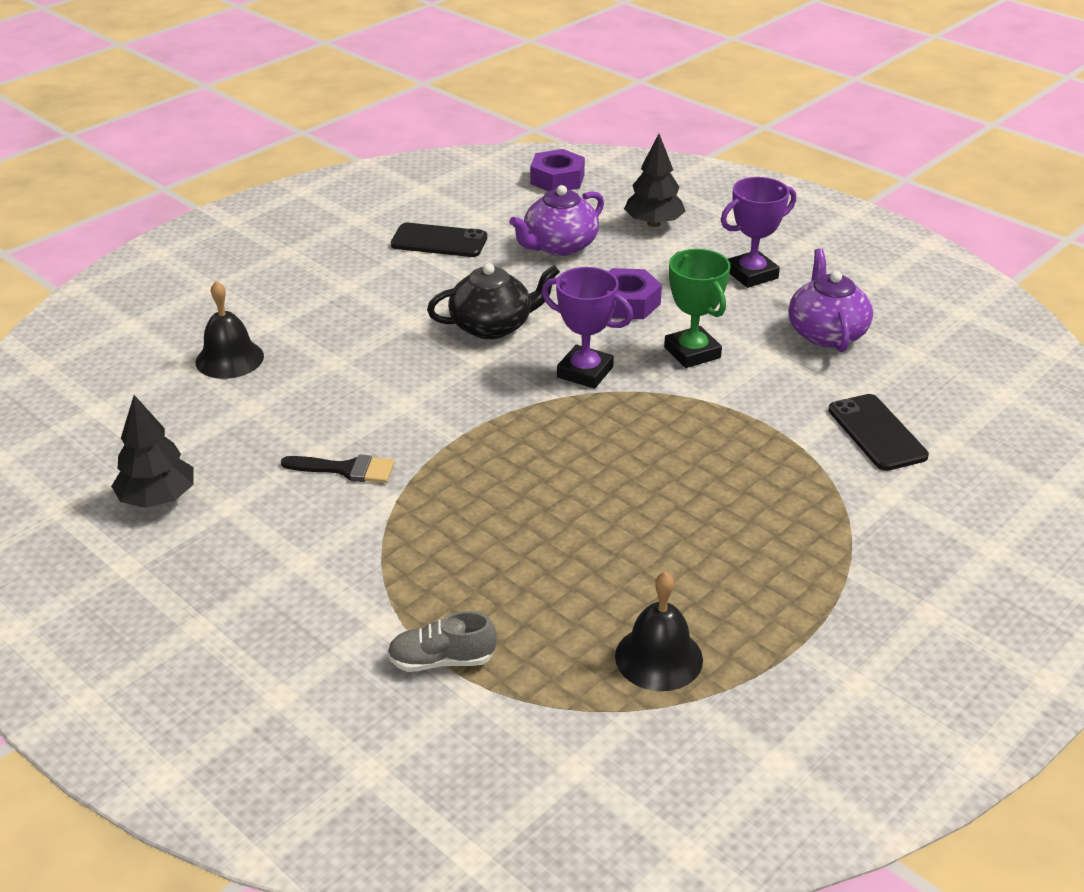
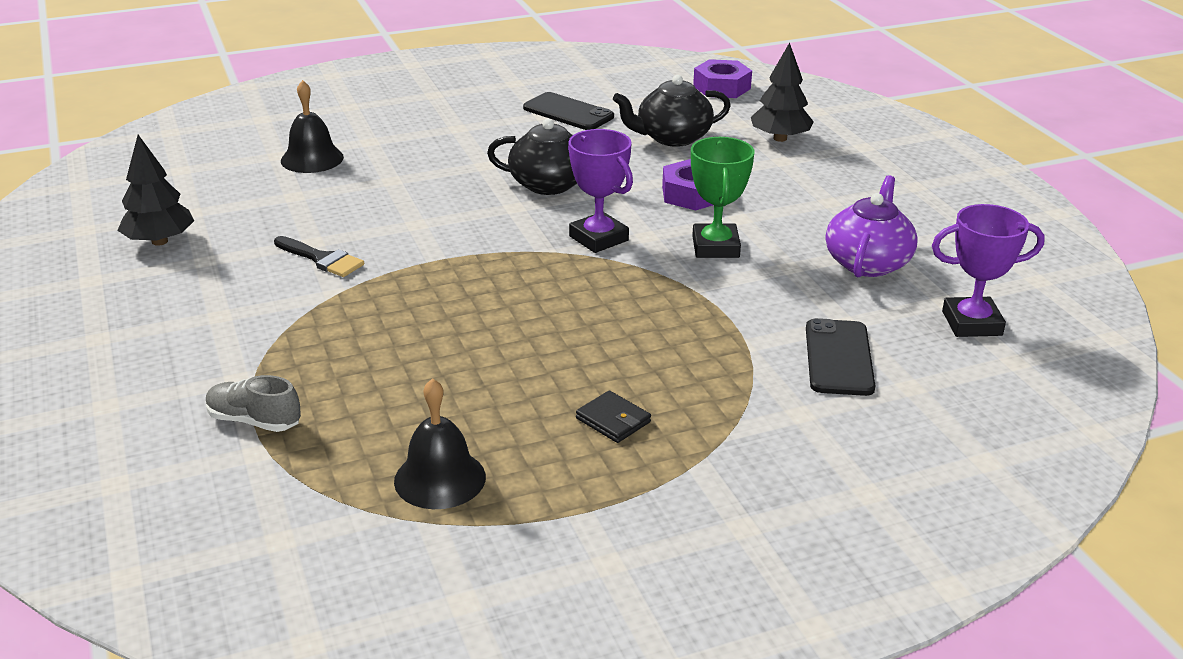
camera: 25 degrees right, 5 degrees down
purple teapot [509,185,604,256] -> black teapot [613,75,731,147]
purple trophy [721,177,796,288] -> purple trophy moved to [932,204,1045,337]
none -> black wallet [576,391,651,443]

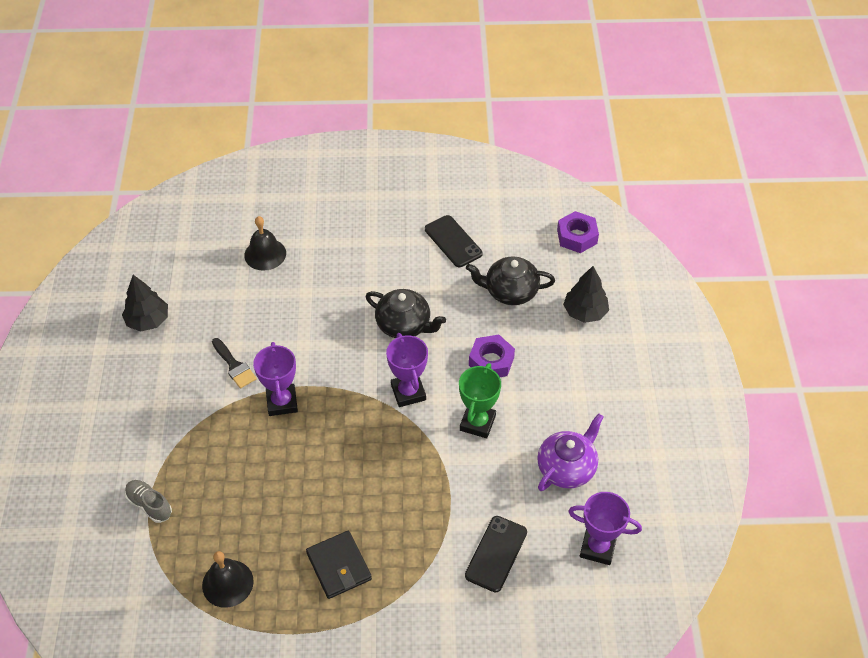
camera: 20 degrees right, 20 degrees up
black wallet [576,391,651,443] -> black wallet [306,531,372,599], size x1.63
none -> purple trophy [253,342,298,416]

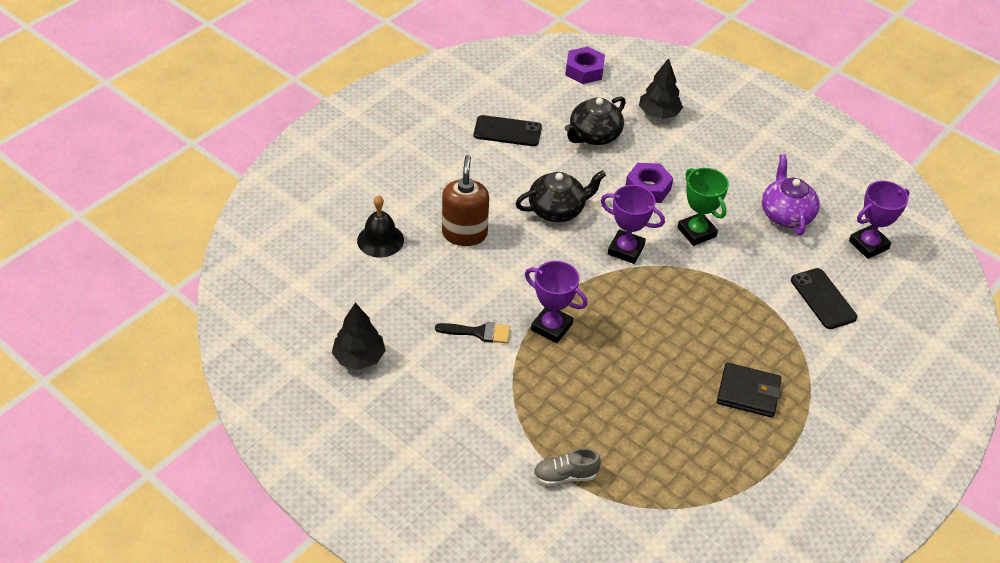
camera: 50 degrees left, 5 degrees down
black bell [202,551,253,608] -> none
none -> brown soap dispenser [442,155,489,246]

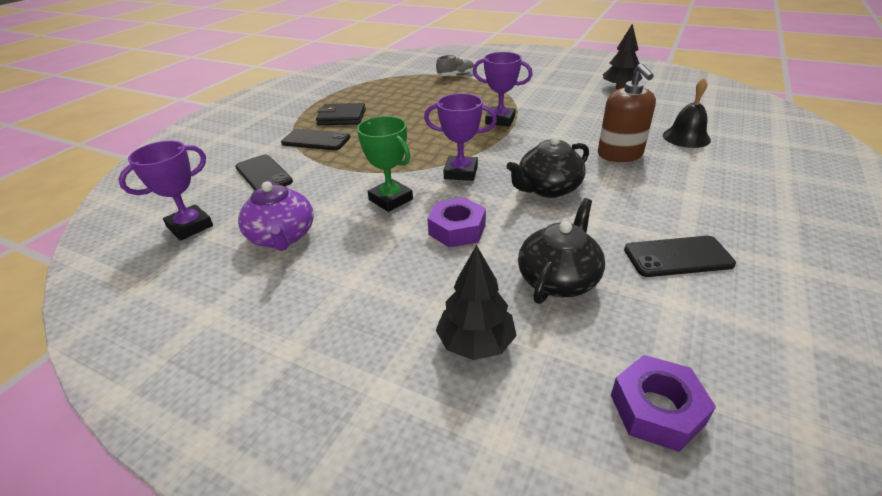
camera: 170 degrees right, 10 degrees down
black brush [435,322,510,343] -> none
none -> black phone [281,129,350,150]

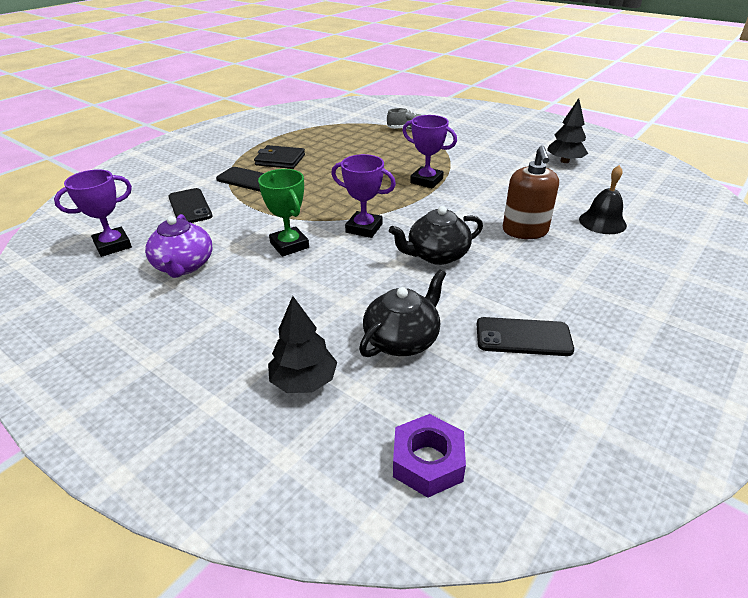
camera: 10 degrees right, 0 degrees up
purple nut [427,197,486,248] -> none

